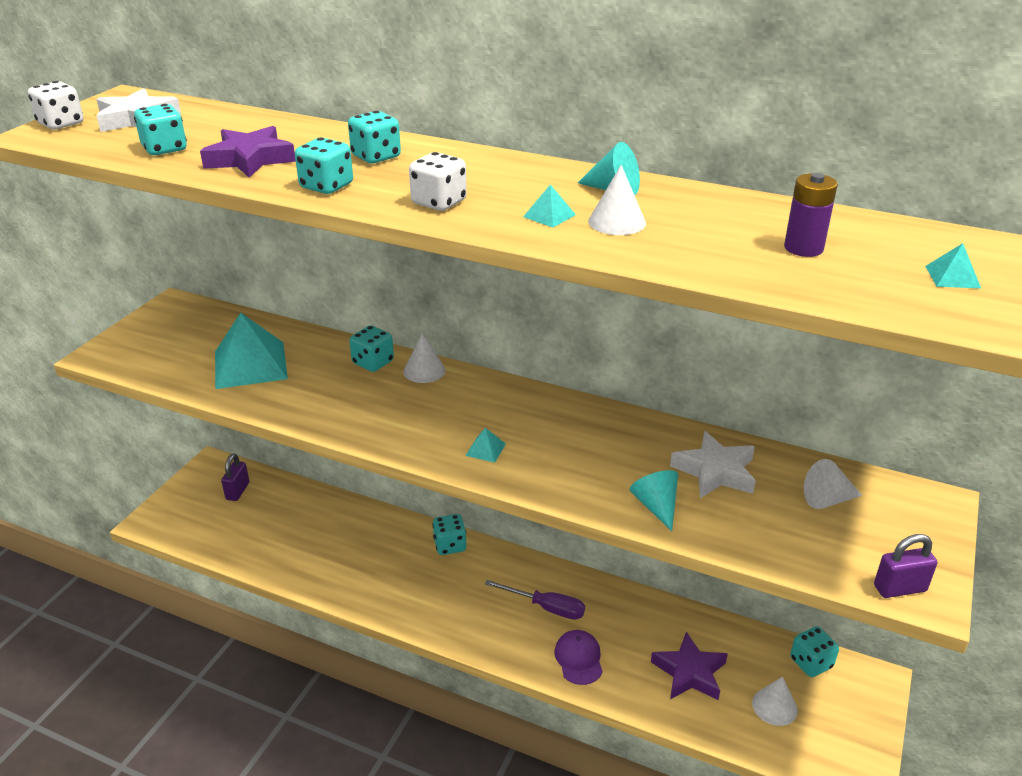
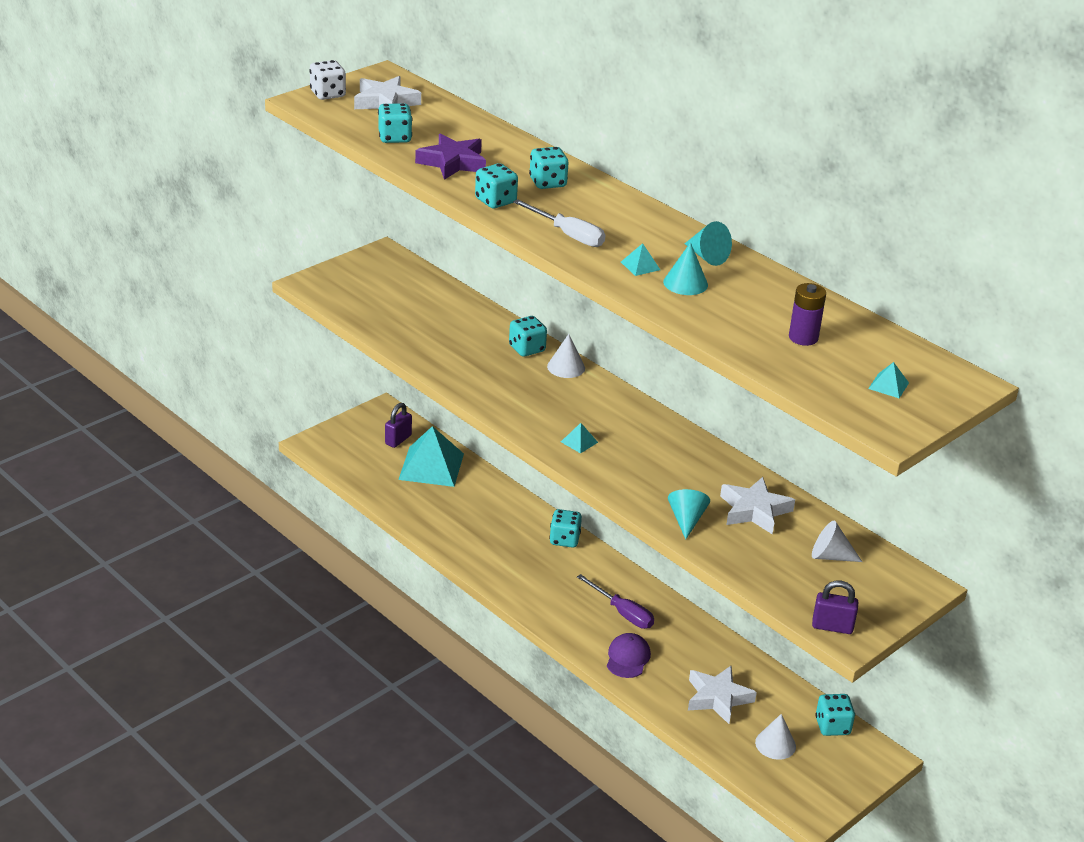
camera: 20 degrees right, 0 degrees up
turquoise pyramid [215,313,288,389] -> turquoise pyramid moved to [398,426,464,487]
white dice [409,152,467,211] -> white screwdriver [513,199,605,247]
white cone [588,165,646,235] -> turquoise cone [663,242,708,295]
purple star [651,632,728,700] -> white star [688,666,757,724]

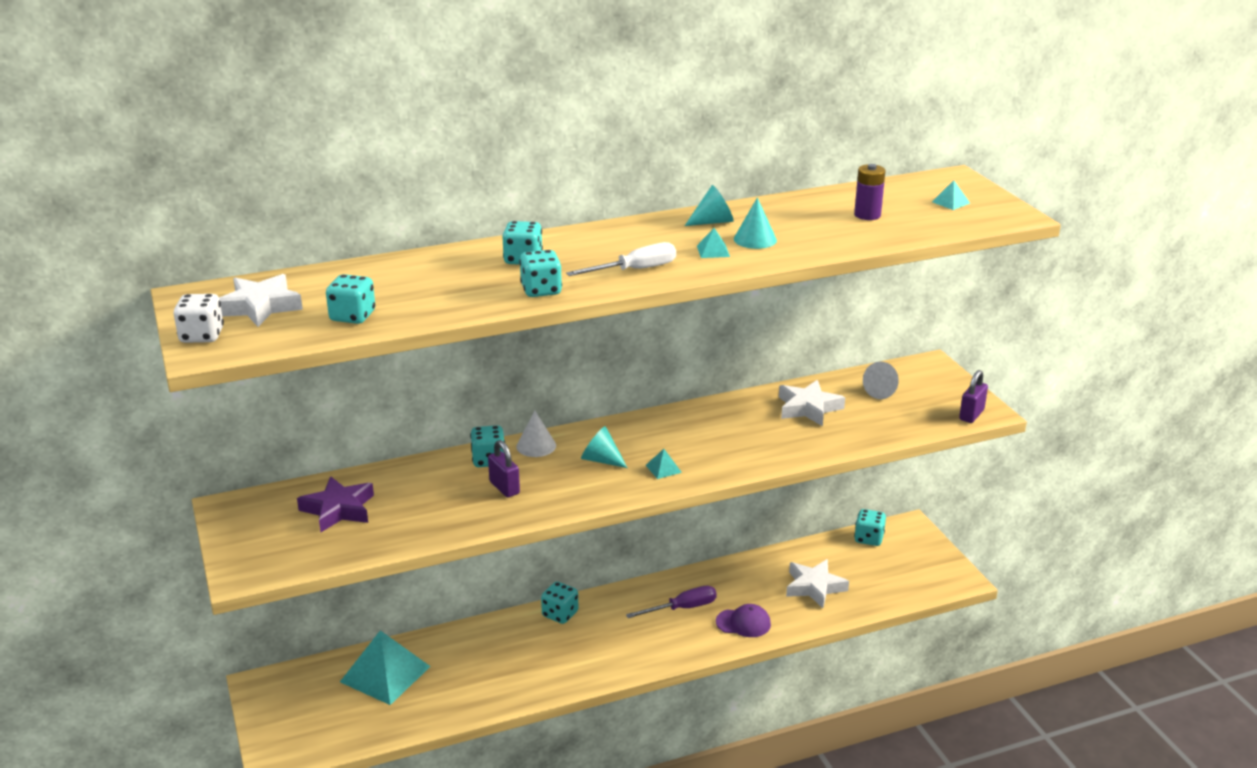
camera: 65 degrees left, 5 degrees down
purple padlock [385,403,412,448] -> purple padlock moved to [488,440,520,497]
purple star [415,133,486,180] -> purple star moved to [297,476,374,532]
purple cap [607,633,651,678] -> purple cap turned 150 degrees clockwise [716,604,771,637]
turquoise cone [668,489,710,539] -> turquoise cone moved to [581,426,627,468]
white cone [755,714,796,760] -> none

